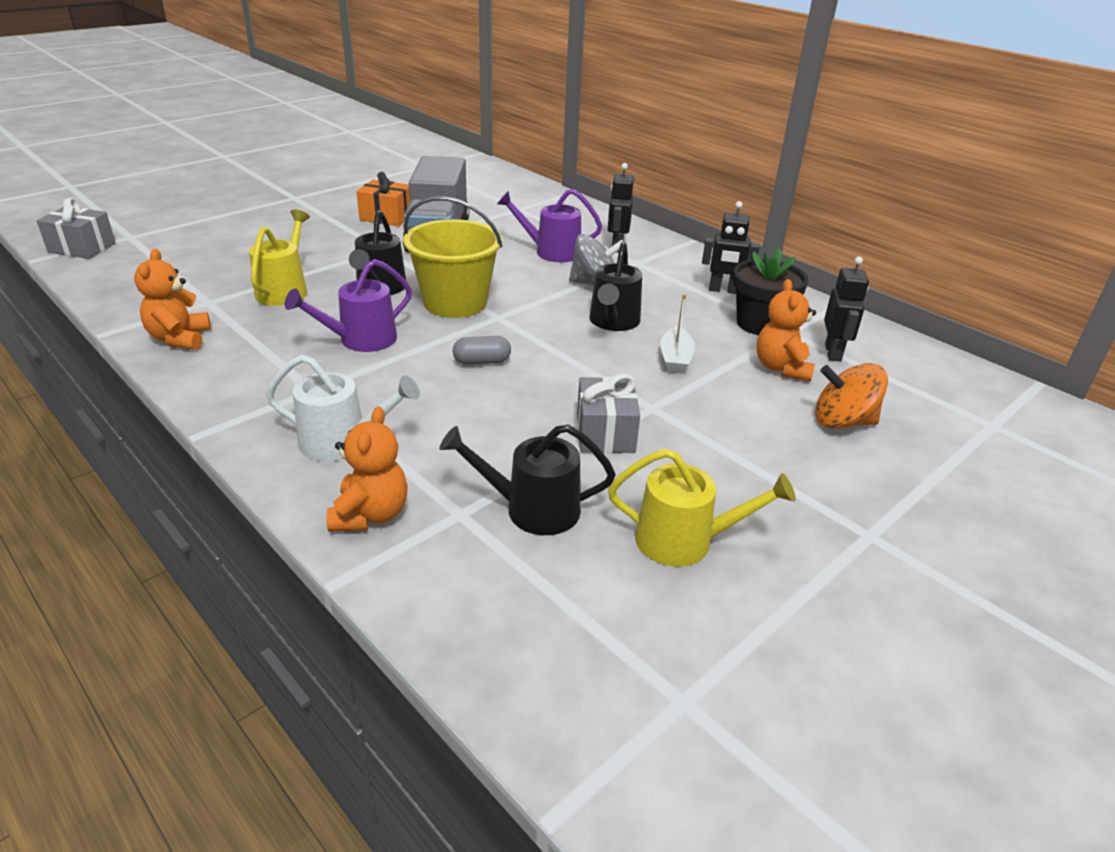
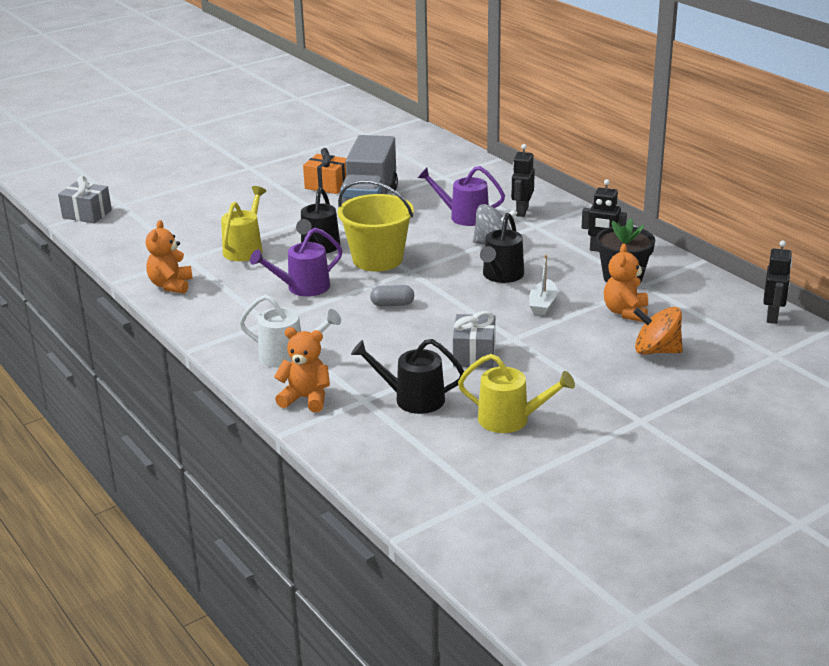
camera: 10 degrees right, 5 degrees down
orange teddy bear [326,406,408,532] -> orange teddy bear turned 90 degrees counterclockwise [274,327,330,412]
black robot [824,257,869,362] -> black robot moved to [763,240,792,324]

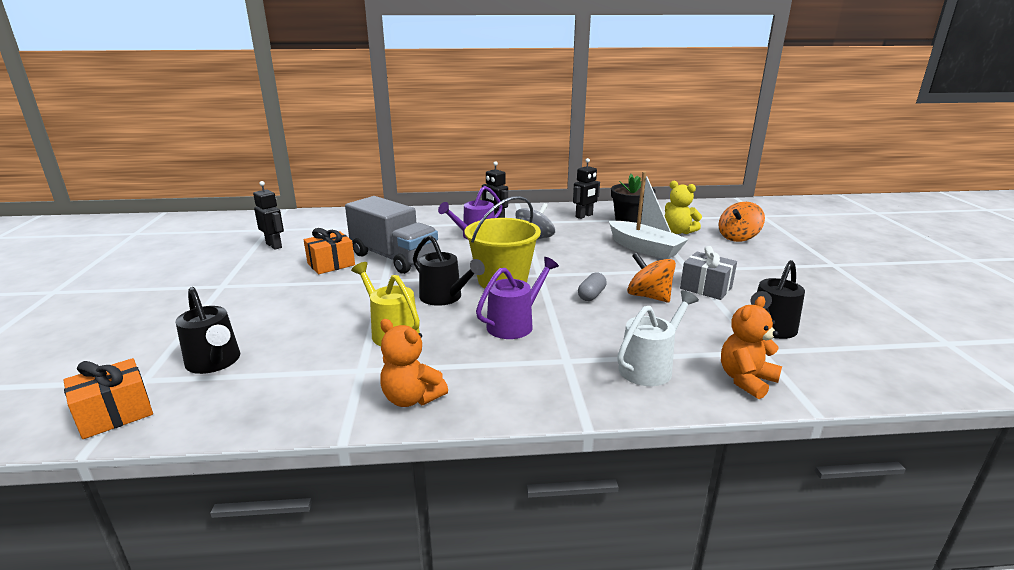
camera: 60 degrees left, 5 degrees down
grey gift [58,176,112,223] -> orange gift [64,358,153,439]
purple watering can [250,228,342,296] -> purple watering can turned 135 degrees counterclockwise [476,257,559,339]
yellow watering can [458,354,575,433] -> none
black watering can [480,213,524,283] -> black watering can moved to [175,287,240,374]
white boat [529,255,558,315] -> white boat [609,171,688,259], size x1.81
orange teddy bear [604,244,648,322] -> yellow teddy bear [665,181,702,234]
black robot [763,240,792,324] -> black robot moved to [253,181,284,250]
none -> orange spinning top [627,252,676,302]

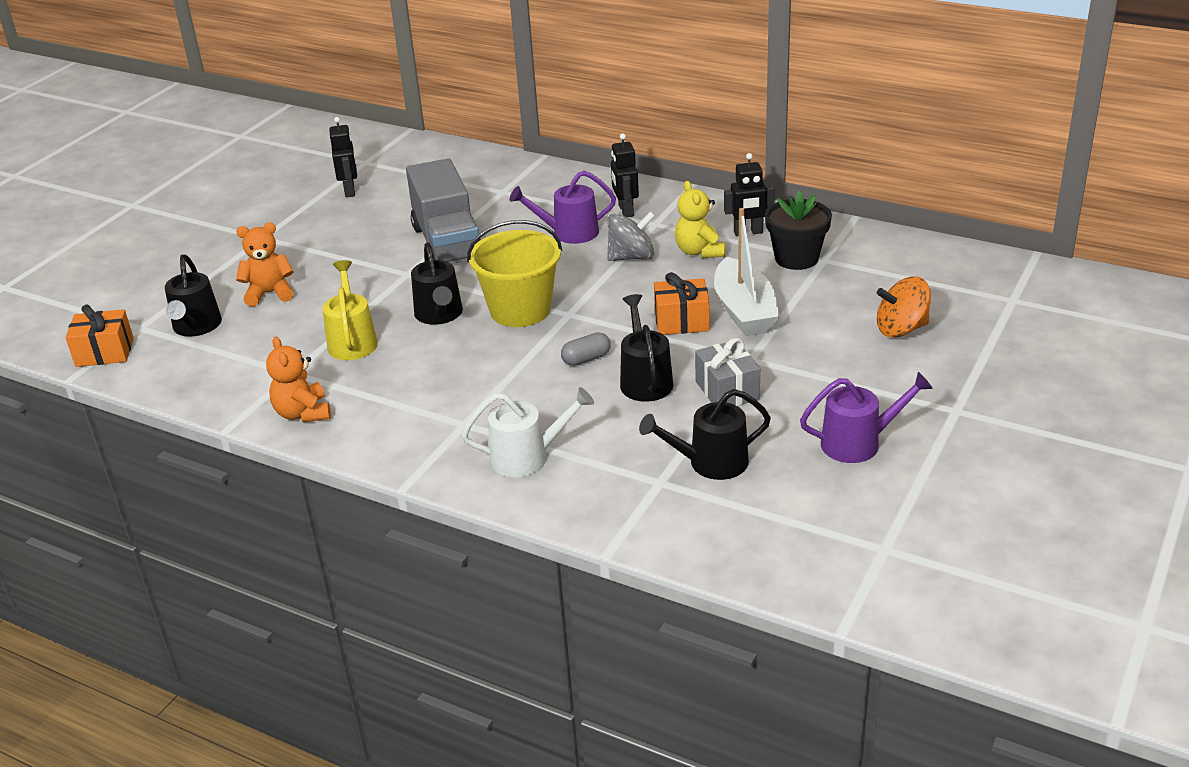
camera: 35 degrees right, 10 degrees up
orange gift [304,228,355,274] -> orange gift moved to [654,272,710,335]
purple watering can [476,257,559,339] -> purple watering can moved to [800,372,933,463]
orange spinning top [627,252,676,302] -> black watering can [620,294,673,402]
yellow teddy bear [665,181,702,234] -> yellow teddy bear moved to [675,181,725,258]
orange teddy bear [721,296,782,399] -> orange teddy bear moved to [236,222,294,307]

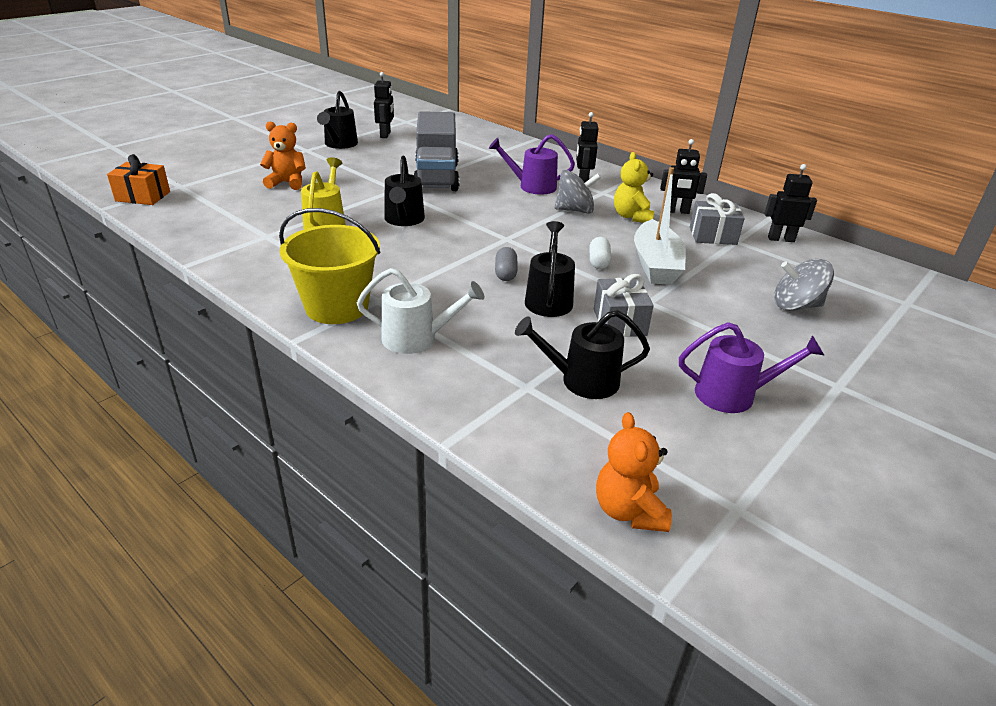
camera: 10 degrees right, 0 degrees up
black watering can [165,255,222,337] -> black watering can moved to [317,91,358,149]
orange teddy bear [266,337,331,422] -> orange teddy bear moved to [596,412,672,532]
yellow bucket [467,220,562,327] -> yellow bucket moved to [279,208,380,324]
grey capsule [561,332,611,366] -> grey capsule turned 75 degrees counterclockwise [495,247,517,281]
orange gift [654,272,710,335] -> white capsule [589,237,611,269]
black flower pot [765,191,832,270] -> grey gift [690,193,745,245]
orange spinning top [877,276,931,338] -> grey spinning top [774,259,834,311]
none -> black robot [764,164,817,242]

